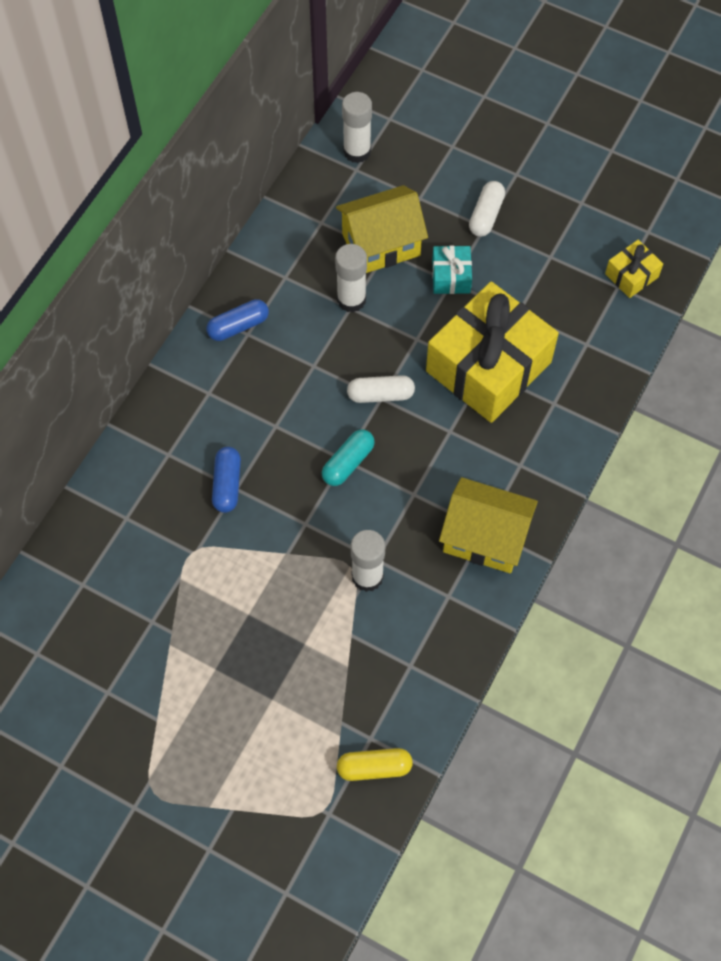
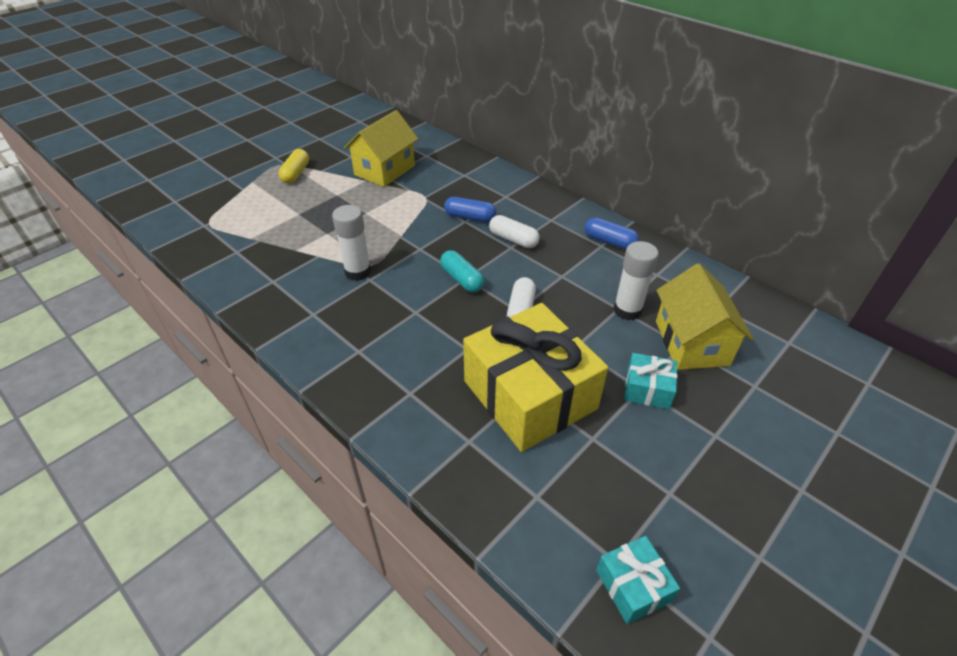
camera: 105 degrees right, 20 degrees down
blue capsule [206,299,269,341] -> blue capsule turned 45 degrees counterclockwise [585,218,639,250]
yellow capsule [337,748,413,781] -> yellow capsule moved to [278,149,309,183]
white glue stick [342,92,372,163] -> none
yellow house [439,477,538,573] -> yellow house moved to [344,110,418,187]
white capsule [469,181,505,237] -> white capsule moved to [489,215,540,248]
yellow gift [605,240,663,298] -> turquoise gift [596,536,680,624]

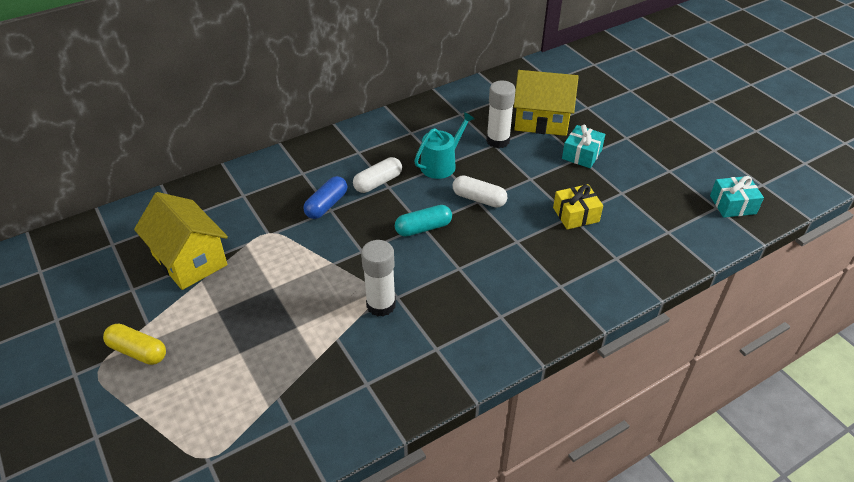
camera: 75 degrees left, 0 degrees up
yellow gift [463,303,608,452] -> yellow gift [553,184,603,229], size x0.44
blue capsule [585,218,639,250] -> none
none -> turquoise watering can [414,112,475,179]

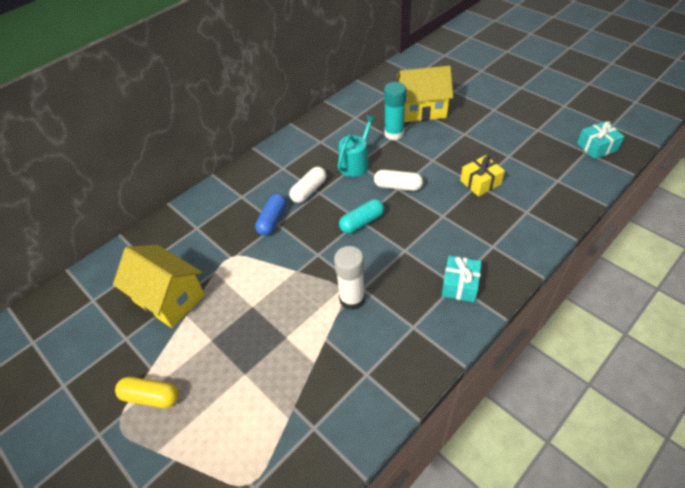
camera: 10 degrees left, 5 degrees up
white glue stick [486,81,516,148] -> turquoise glue stick [384,82,406,140]
turquoise gift [562,125,605,168] -> turquoise gift moved to [442,256,482,302]

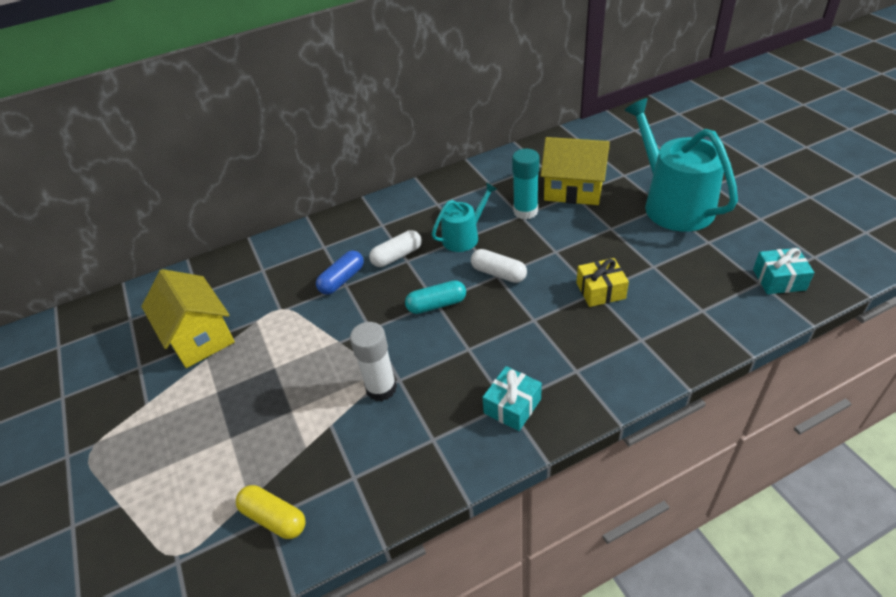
camera: 20 degrees right, 5 degrees down
yellow capsule [115,377,179,408] -> yellow capsule moved to [236,485,306,539]
none -> turquoise watering can [624,98,738,232]

